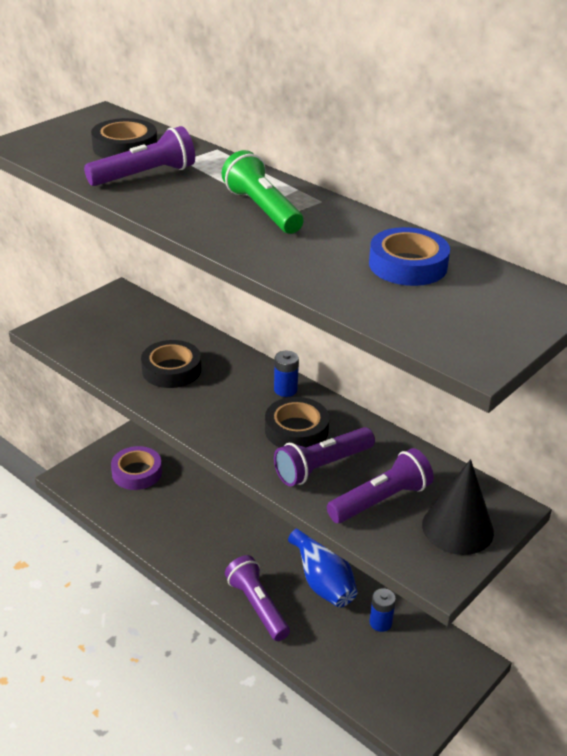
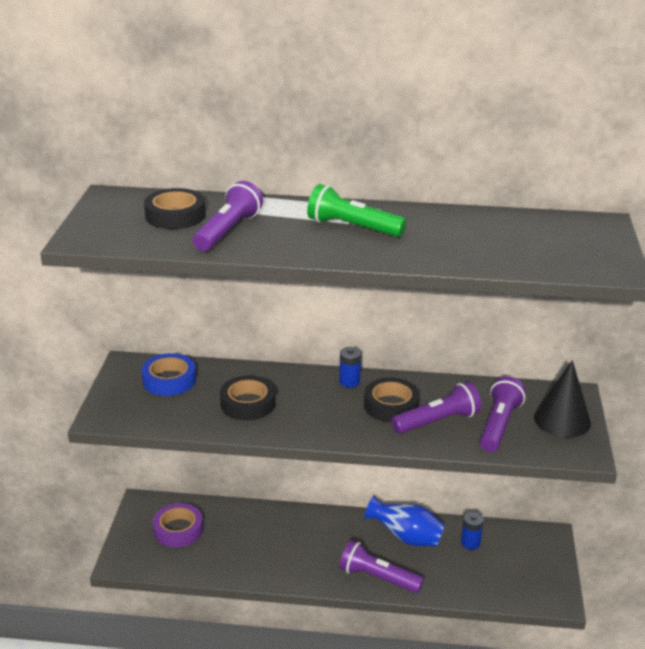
camera: 35 degrees left, 5 degrees down
purple flashlight [274,427,375,486] -> purple flashlight turned 135 degrees counterclockwise [391,382,482,434]
blue tape [369,227,450,286] -> blue tape moved to [141,353,196,396]

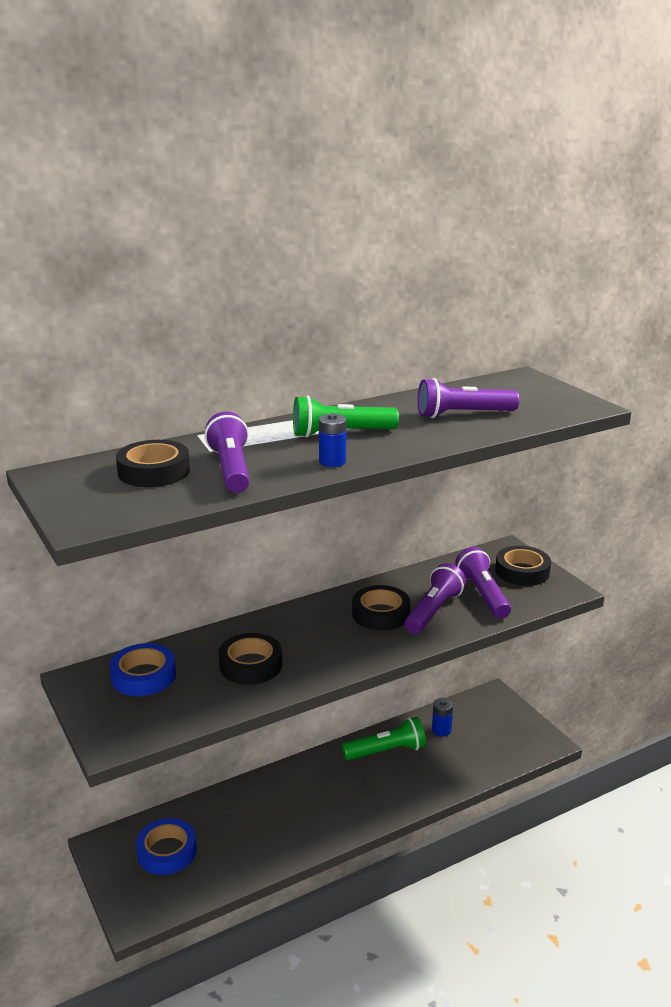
camera: 35 degrees left, 5 degrees down
purple tape [153,503,203,547] -> blue tape [136,818,197,875]
blue battery [339,347,361,388] -> blue battery moved to [319,413,346,467]
purple flashlight [339,540,424,593] -> purple flashlight moved to [418,378,520,418]
blue vase [364,495,445,546] -> green flashlight [342,717,426,760]
black cone [534,360,591,438] -> black tape [495,546,551,586]

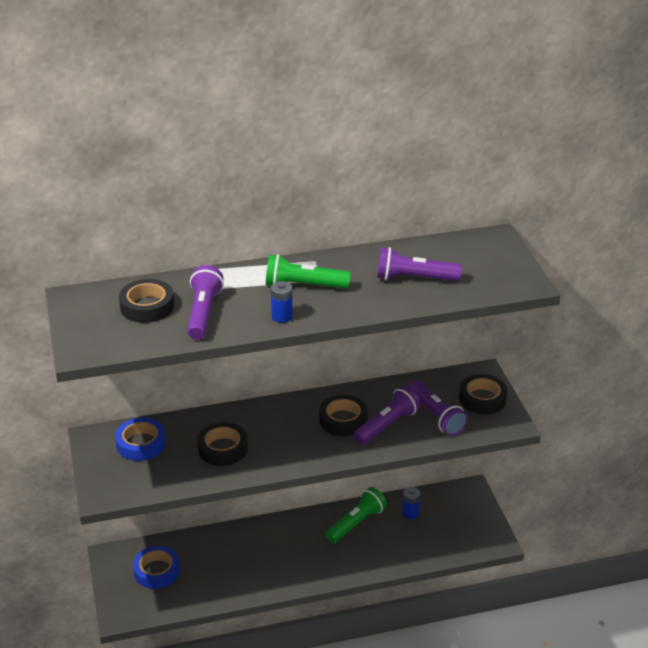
camera: 15 degrees right, 10 degrees up
green flashlight [342,717,426,760] -> green flashlight turned 45 degrees counterclockwise [326,487,387,543]
purple flashlight [455,547,511,619] -> purple flashlight turned 150 degrees clockwise [409,380,468,436]

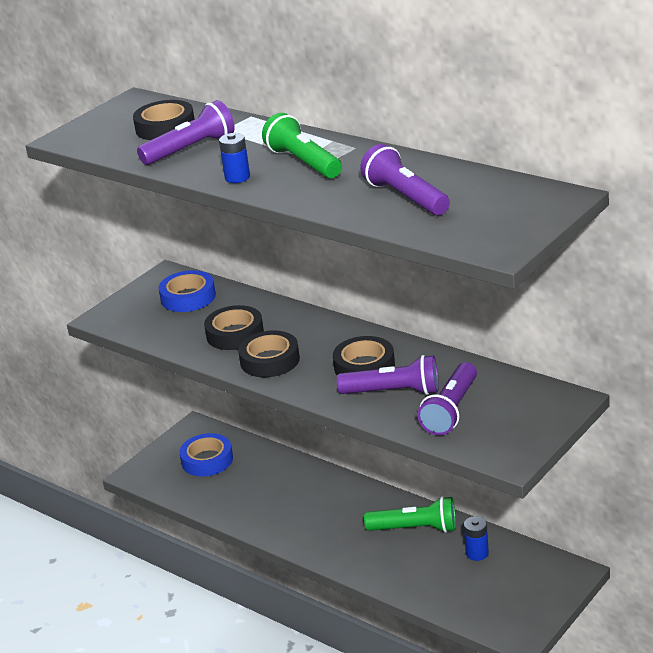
camera: 55 degrees right, 5 degrees down
black tape [459,374,507,414] -> black tape moved to [238,330,300,377]

